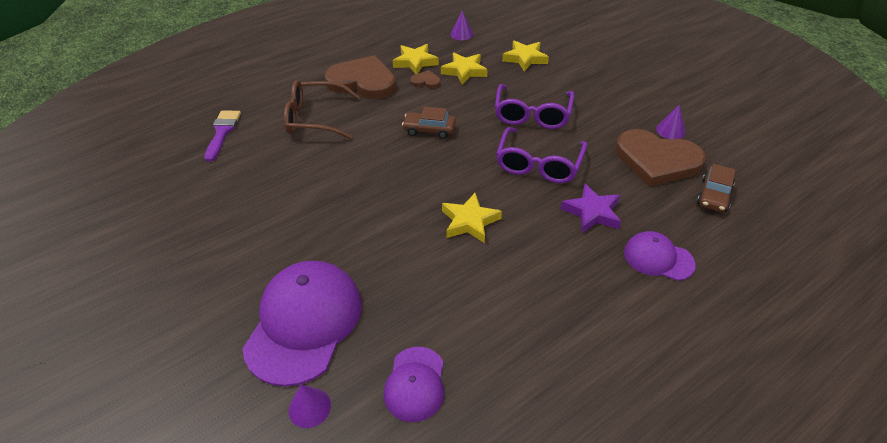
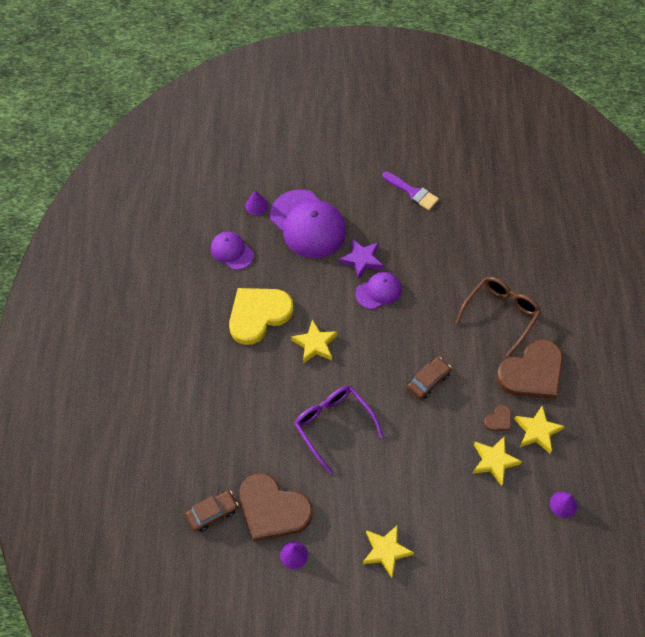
camera: 125 degrees right, 15 degrees up
purple brush [204,110,241,162] -> purple brush moved to [382,171,439,210]
purple glasses [495,84,574,129] -> none
yellow star [502,40,549,72] -> yellow star moved to [362,525,414,578]
purple star [561,184,621,233] -> purple star moved to [339,239,383,280]
brown heart [616,129,705,187] -> brown heart turned 120 degrees counterclockwise [239,473,313,542]
purple cap [624,231,696,281] -> purple cap moved to [355,272,402,309]
brown car [697,164,736,212] -> brown car turned 90 degrees clockwise [186,490,238,532]
none -> yellow heart [229,288,293,345]

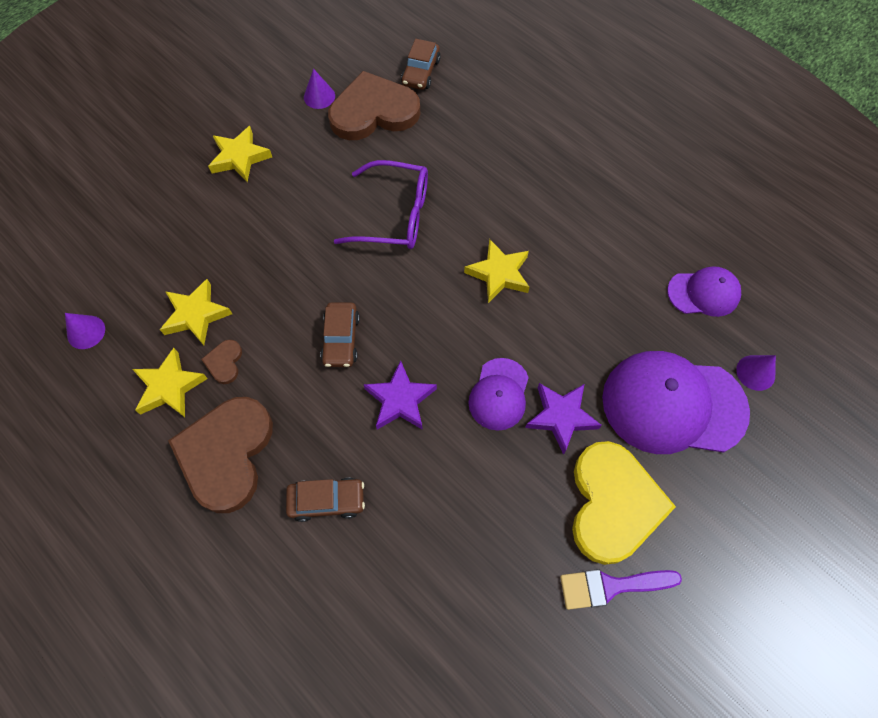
camera: 135 degrees right, 5 degrees up
yellow heart [229,288,293,345] -> yellow heart moved to [572,441,676,565]
brown glasses [455,277,541,357] -> brown car [286,477,365,522]
none -> purple star [363,360,437,430]

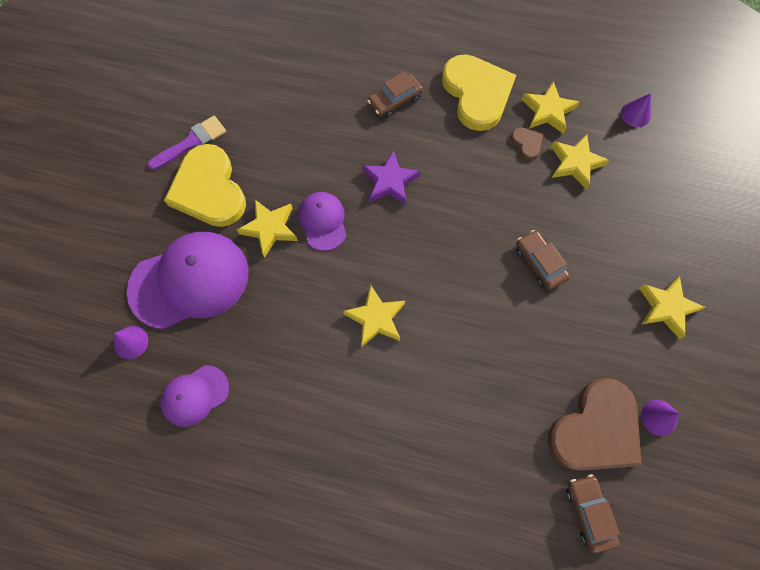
camera: 150 degrees right, 5 degrees up
brown heart [168,397,273,513] -> yellow heart [442,54,516,131]
brown car [320,302,360,367] -> brown car moved to [516,230,570,290]
purple glasses [333,160,428,249] -> none
purple star [525,383,602,455] -> yellow star [237,200,298,258]

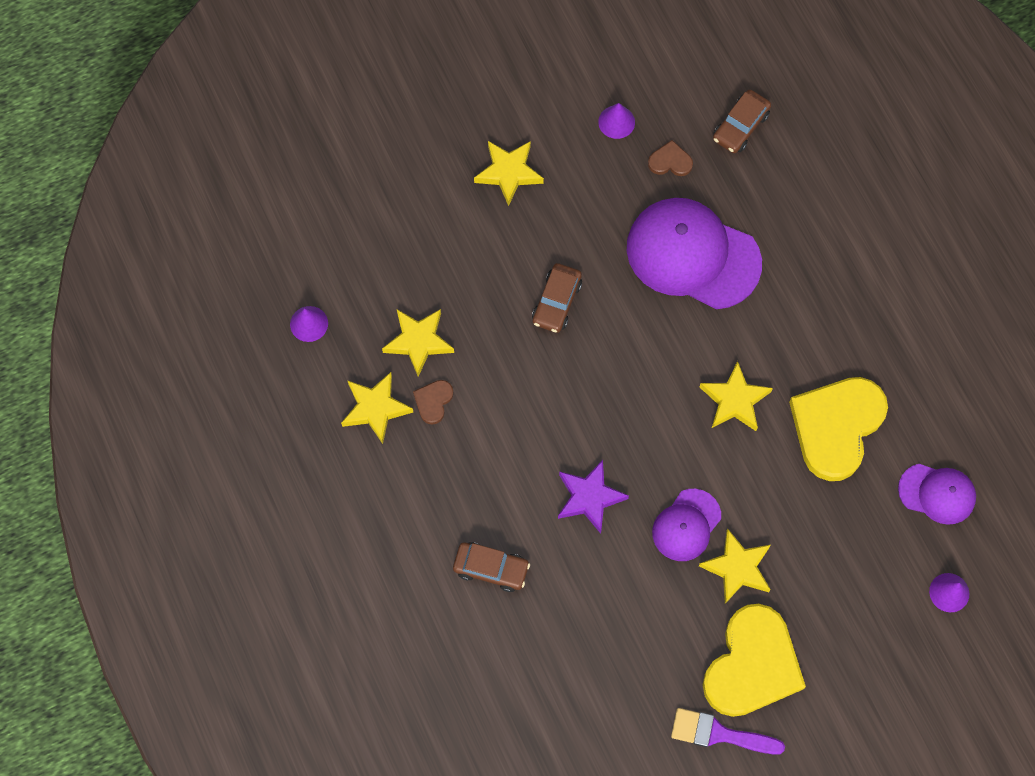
camera: 130 degrees left, 0 degrees up
purple cap [127,232,249,329] -> purple cap moved to [627,198,762,309]
yellow heart [442,54,516,131] -> yellow heart moved to [789,377,888,481]
brown heart [548,378,642,471] -> brown heart [648,140,693,176], size x0.42

